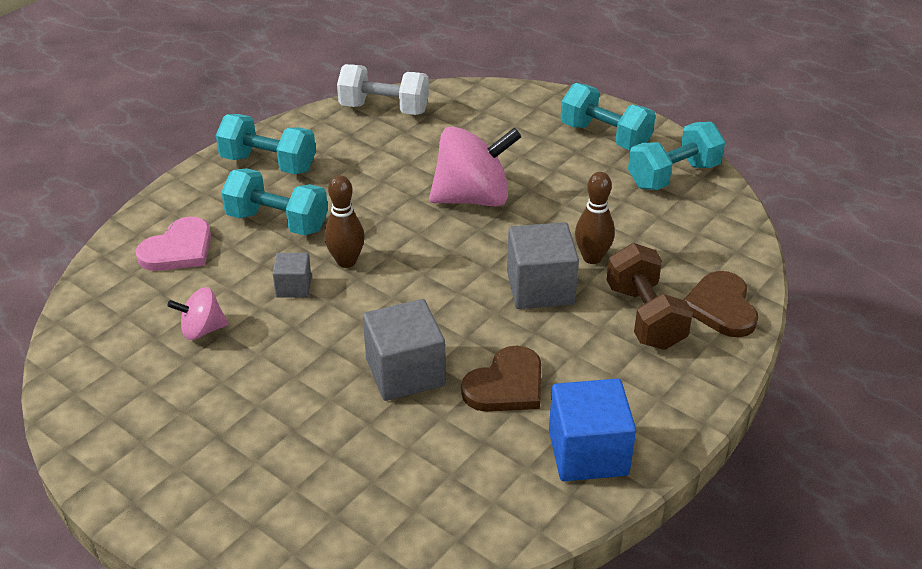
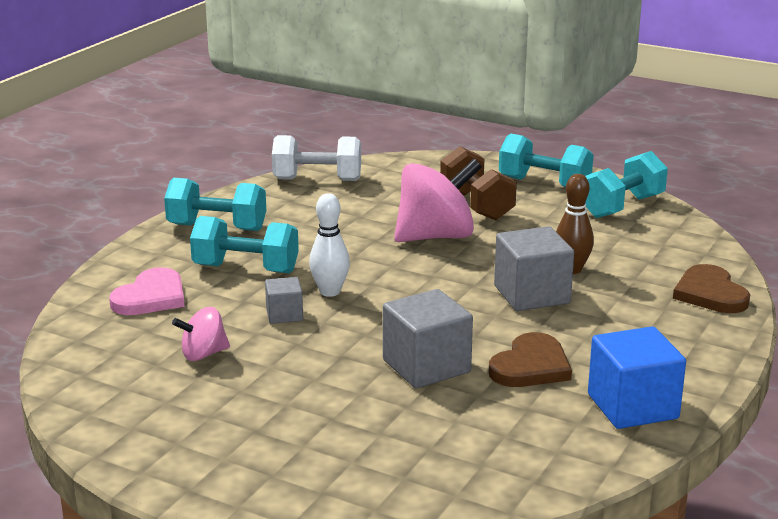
camera: 10 degrees left, 15 degrees down
brown bowling pin [325,175,364,268] -> white bowling pin [309,193,350,297]
brown dumbbell [607,243,693,350] -> brown dumbbell moved to [440,146,517,221]

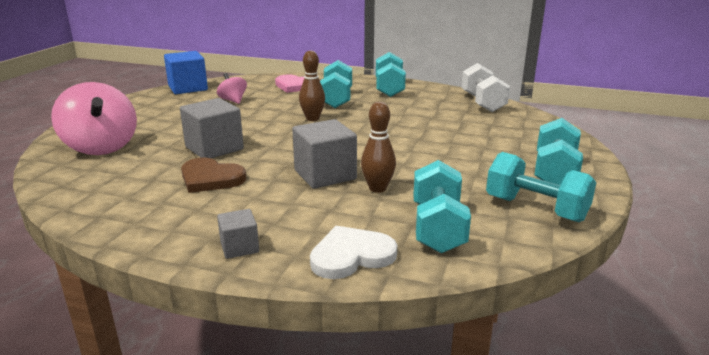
camera: 80 degrees right, 0 degrees up
grey cube [265,277,303,324] -> grey cube moved to [217,209,259,259]
white bowling pin [309,193,350,297] -> brown bowling pin [299,50,325,121]
pink spinning top [394,159,482,242] -> pink spinning top moved to [51,82,137,155]
brown dumbbell [440,146,517,221] -> none
blue cube [588,326,686,429] -> blue cube moved to [164,51,208,94]
brown heart [673,264,750,313] -> white heart [310,226,397,279]
none -> turquoise dumbbell [413,160,471,253]

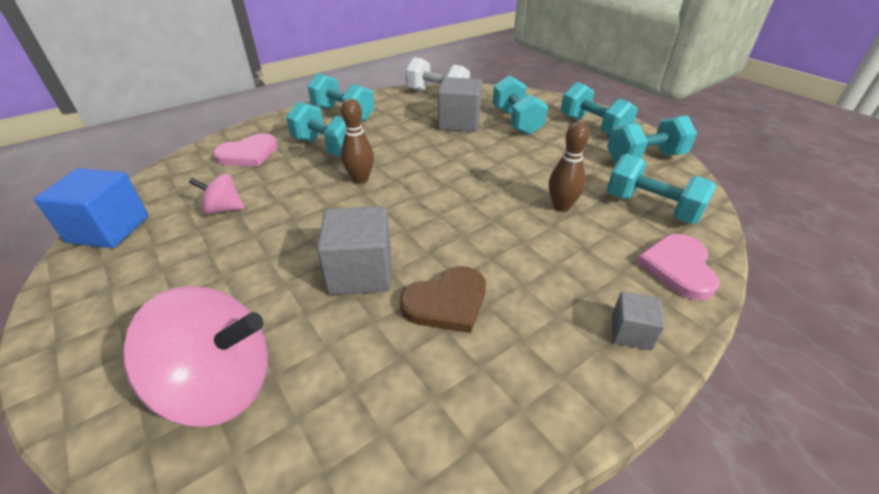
camera: 55 degrees left, 15 degrees up
grey cube [292,119,357,189] -> grey cube moved to [438,77,482,132]
white heart [310,226,397,279] -> pink heart [636,234,719,300]
none -> turquoise dumbbell [493,75,548,135]

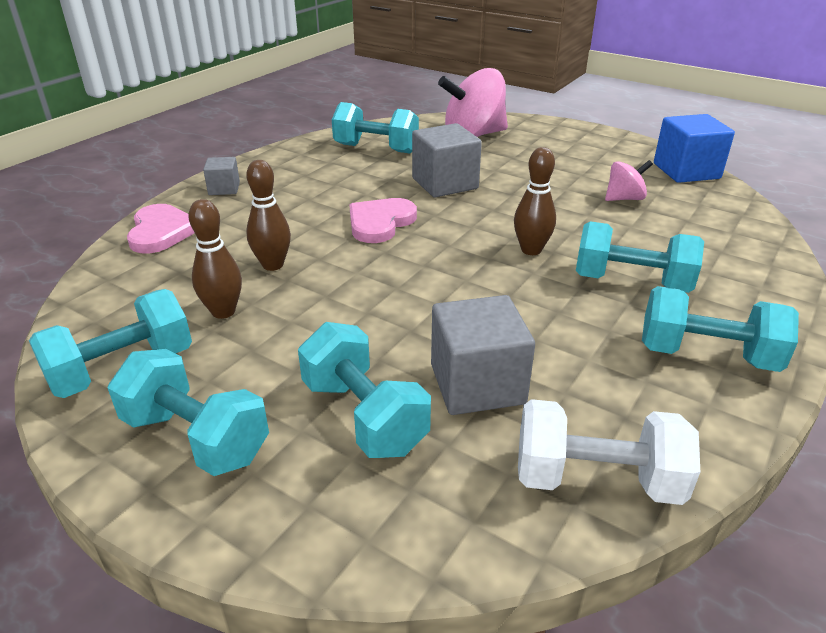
camera: 160 degrees right, 5 degrees down
pink heart [213,134,278,167] -> pink heart moved to [349,198,417,243]
brown heart [400,266,486,333] -> none
turquoise dumbbell [607,154,716,224] -> turquoise dumbbell moved to [332,102,419,153]
none -> brown bowling pin [188,199,242,319]

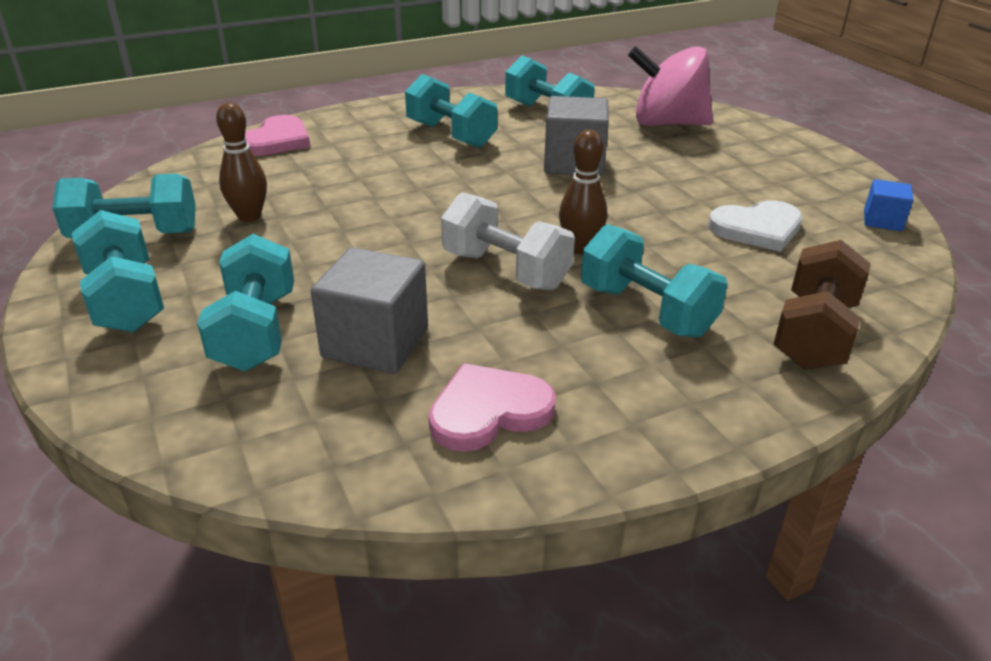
camera: 30 degrees right, 0 degrees up
grey cube [203,157,240,195] -> none
brown bowling pin [246,160,291,271] -> none
pink heart [349,198,417,243] -> pink heart moved to [429,364,556,452]
white dumbbell [518,399,700,505] -> white dumbbell moved to [441,192,575,290]
pink spinning top [605,160,653,201] -> white heart [708,200,803,252]
turquoise dumbbell [642,286,799,372] -> turquoise dumbbell moved to [405,74,497,148]
blue cube [654,114,735,183] -> blue cube [864,179,914,231], size x0.55
none -> brown dumbbell [773,240,871,370]

